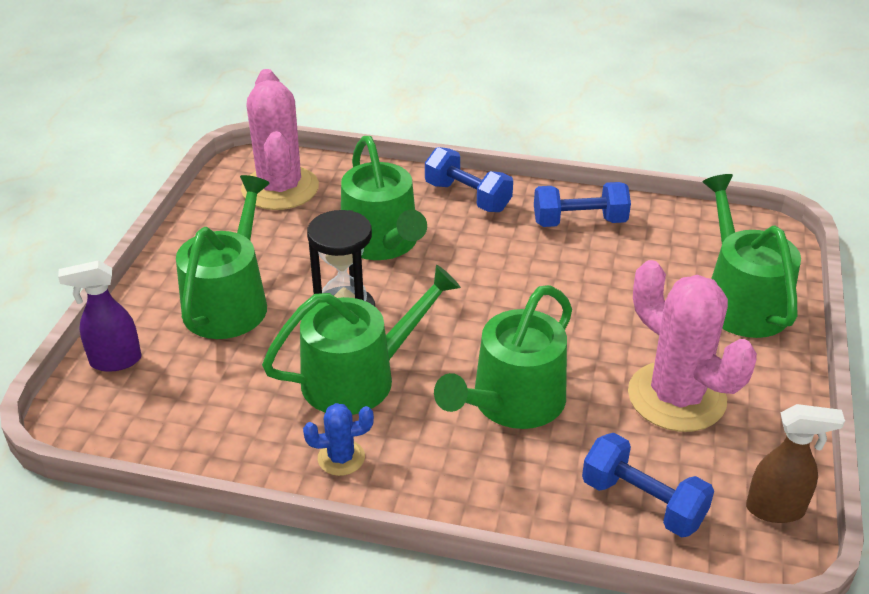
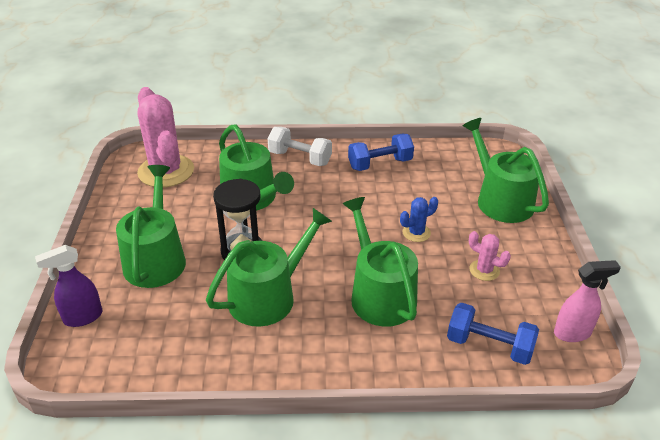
camera: 15 degrees left, 0 degrees up
blue cactus [303,403,374,476] -> blue cactus moved to [400,197,438,242]
blue dumbbell [425,147,513,212] -> white dumbbell [268,127,332,166]
green watering can [434,285,572,429] -> green watering can turned 135 degrees clockwise [343,197,418,327]
pink cactus [628,260,757,432] -> pink cactus [469,231,511,281], size x0.46
brown spray bottle [746,404,845,523] -> pink spray bottle [554,260,621,342]

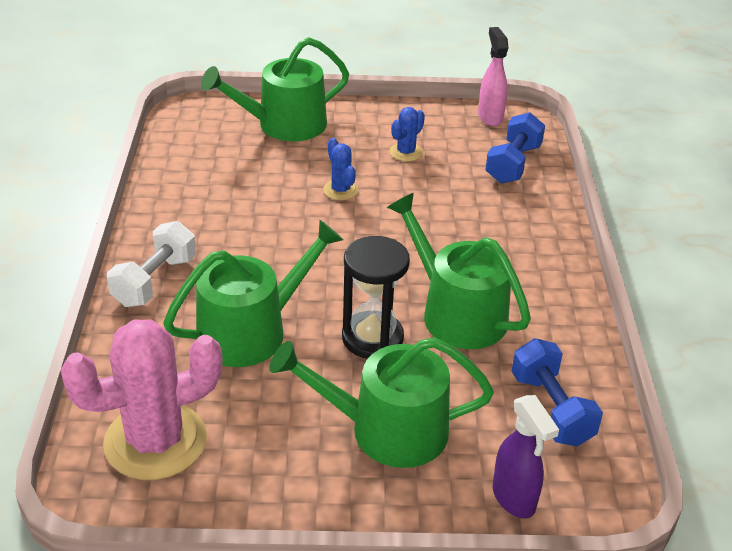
camera: 90 degrees left, 0 degrees up
green watering can [343,197,418,327] -> none
blue dumbbell [348,134,414,171] -> blue dumbbell moved to [512,338,603,446]
pink cactus [469,231,511,281] -> blue cactus [390,107,425,161]

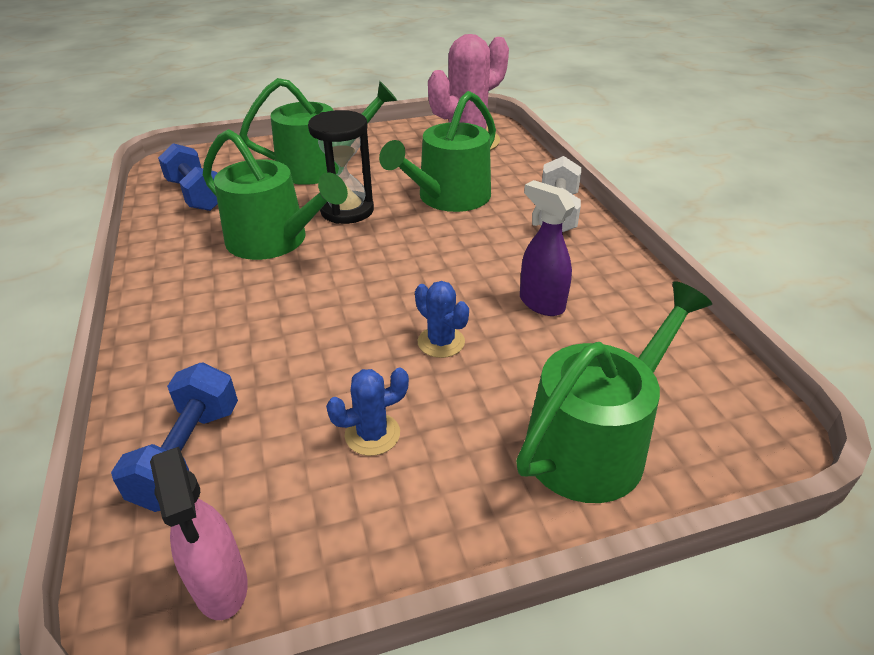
camera: 165 degrees right, 0 degrees up
blue cactus [390,107,425,161] -> blue cactus turned 45 degrees clockwise [326,368,409,456]
purple spray bottle [493,395,559,518] -> purple spray bottle moved to [520,180,575,316]

